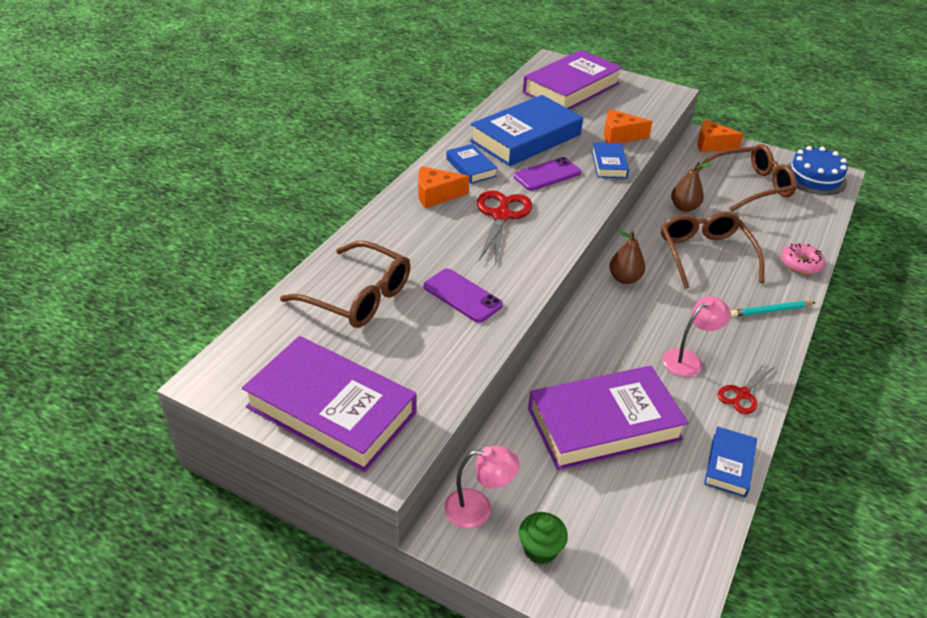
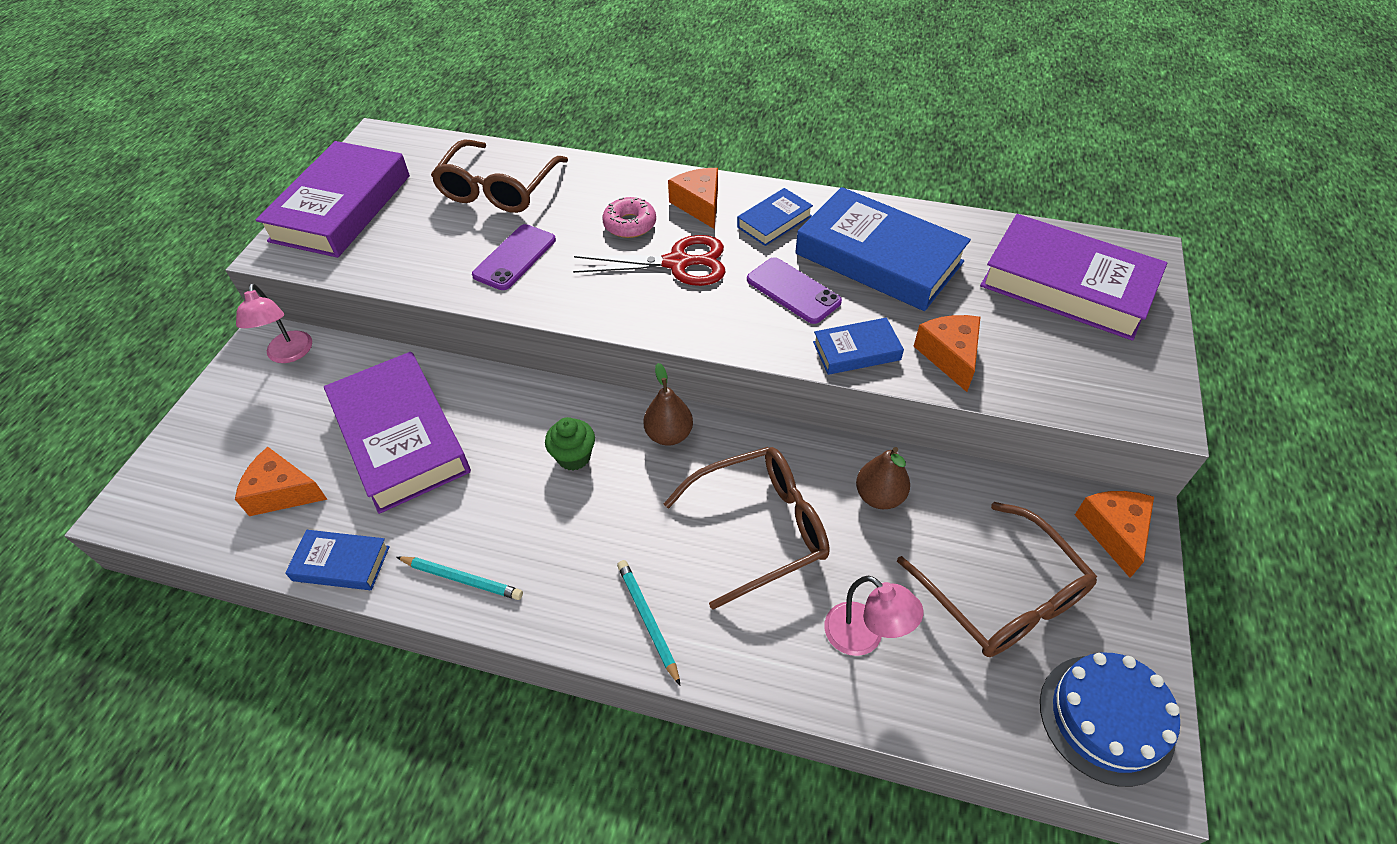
camera: 80 degrees right, 10 degrees up
green cupcake [519,512,568,564] -> green cupcake moved to [545,417,595,471]
pink lamp [663,296,730,377] -> pink lamp moved to [824,575,924,656]
red scissors [718,362,775,414] -> turquoise pencil [397,556,523,600]
pink donut [781,243,825,274] -> pink donut moved to [602,197,656,238]
none -> orange cheese [235,447,327,516]

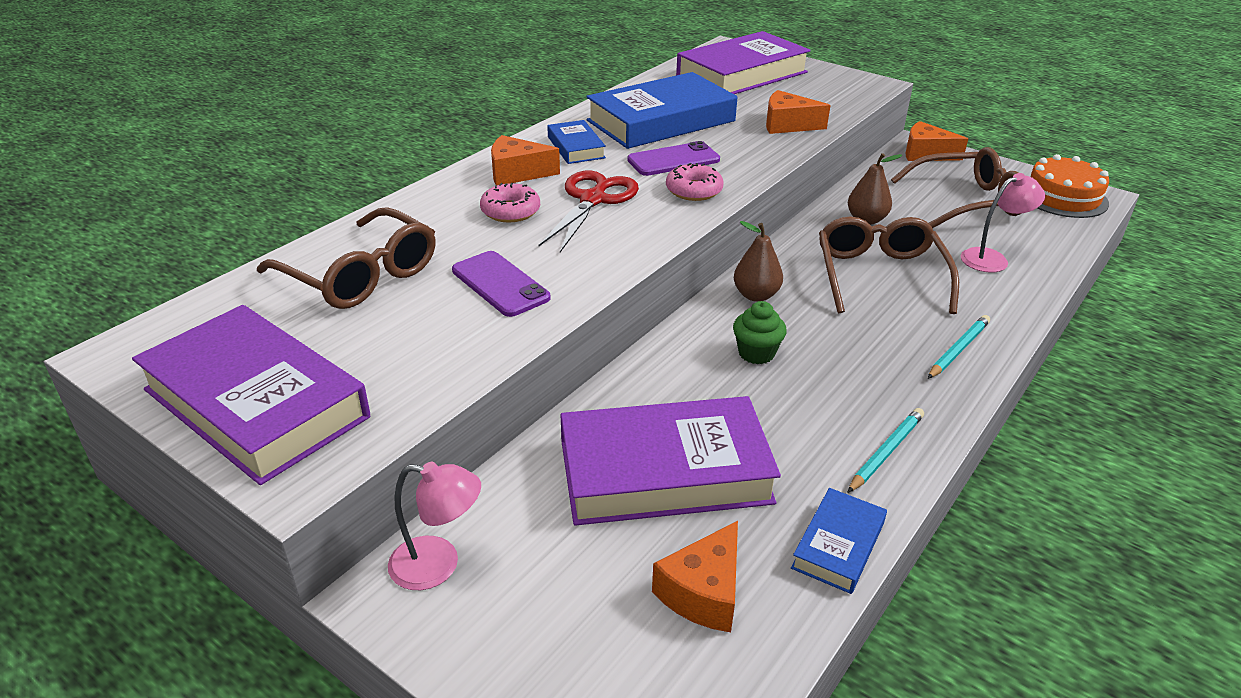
camera: 70 degrees left, 15 degrees down
turquoise pencil [617,560,681,686] -> turquoise pencil turned 135 degrees clockwise [928,315,990,379]
blue book [813,318,904,375] -> none
blue cake [1040,653,1180,787] -> orange cake [1030,154,1109,218]
none -> pink donut [666,163,724,201]

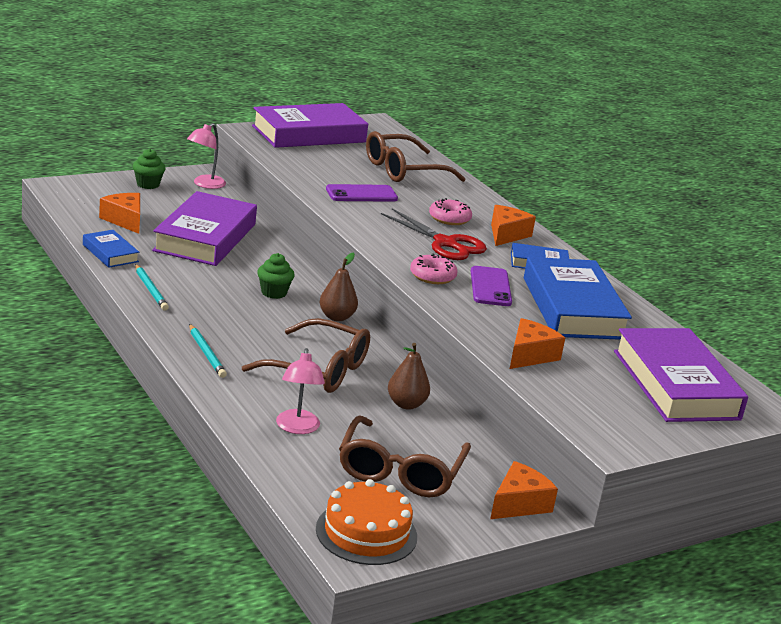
camera: 110 degrees right, 10 degrees down
none -> green cupcake [133,149,166,189]

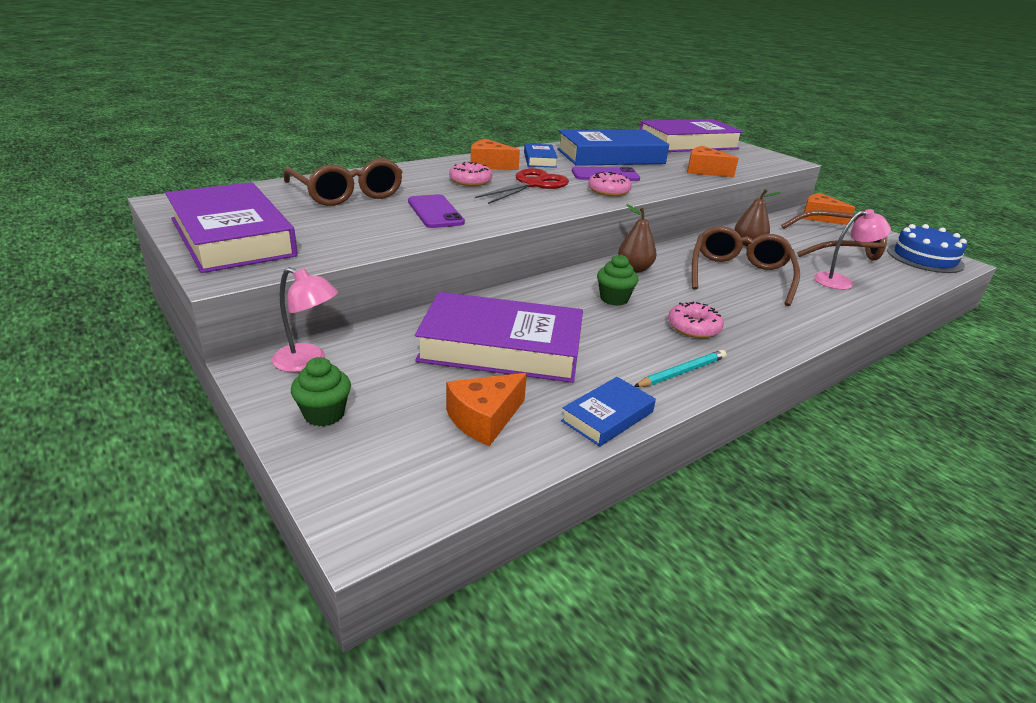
camera: 95 degrees left, 5 degrees up
turquoise pencil [189,324,227,378] -> none
orange cake [316,479,417,565] -> blue cake [887,224,967,273]
none -> pink donut [668,302,724,338]

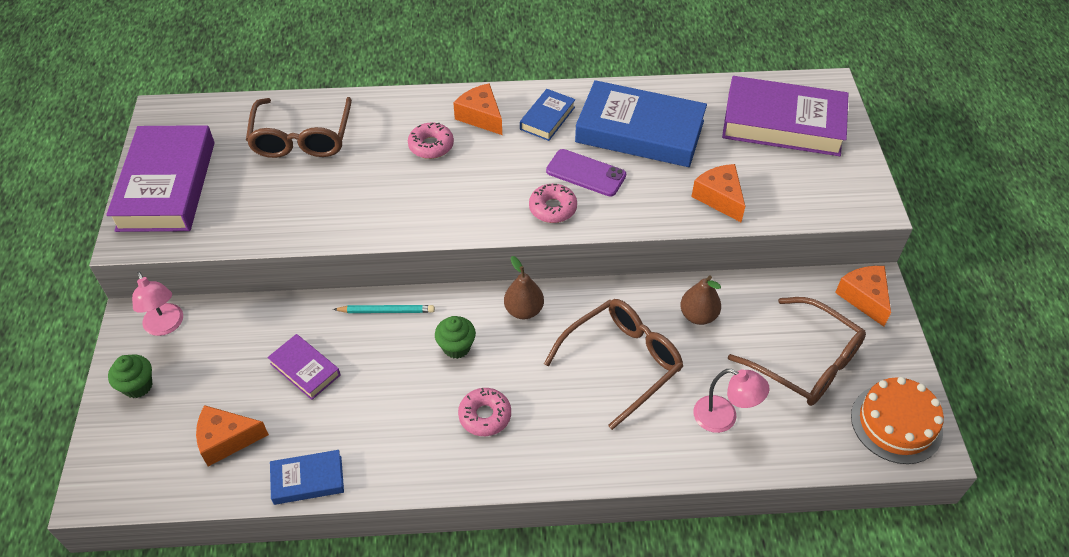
camera: 35 degrees right, 20 degrees up
purple phone [408,194,465,228] -> none
purple book [415,292,583,383] -> purple book [267,334,341,400], size x0.48
red scissors [475,168,569,204] -> none
turquoise pencil [634,350,726,387] -> turquoise pencil moved to [333,305,435,313]
blue cake [887,224,967,273] -> orange cake [851,377,944,464]

